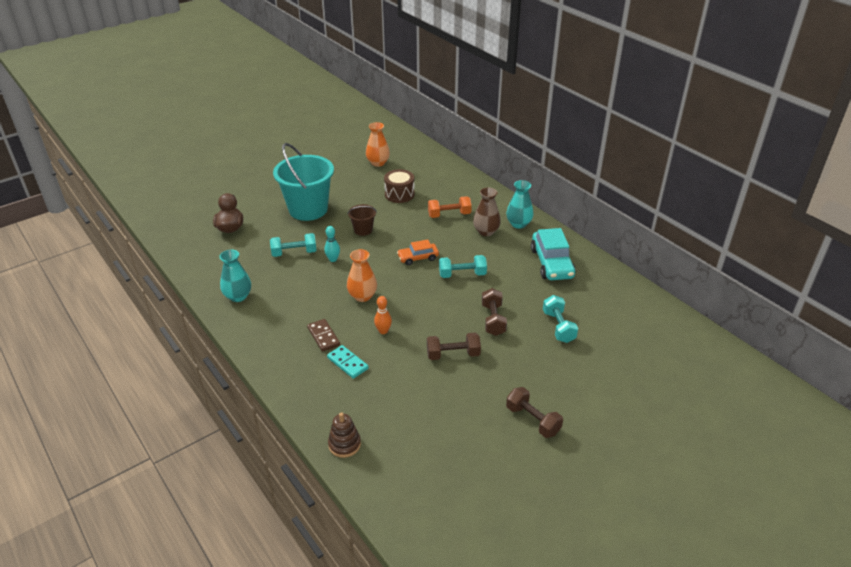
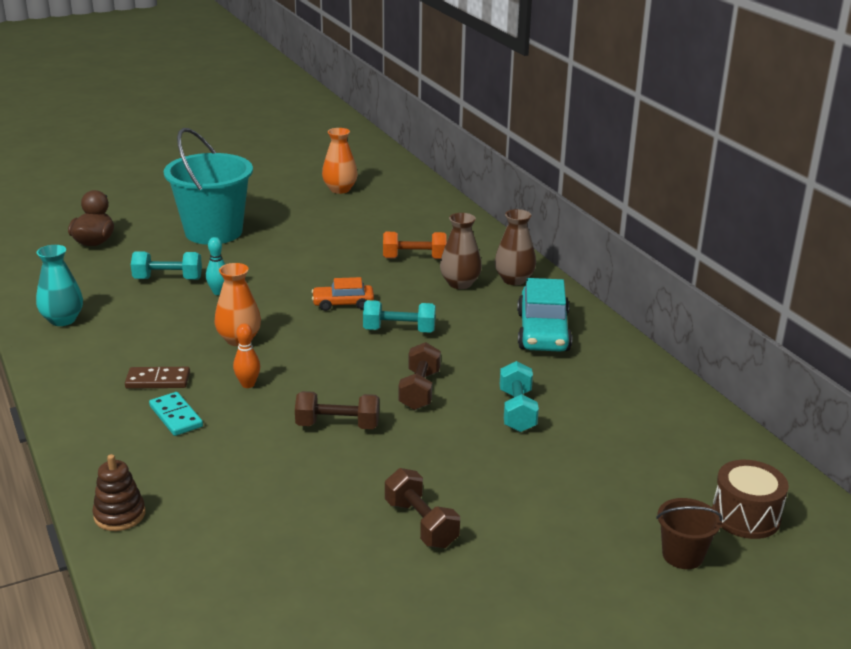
camera: 10 degrees right, 10 degrees down
brown domino [307,319,340,352] -> brown domino turned 75 degrees counterclockwise [125,367,190,389]
brown bucket [348,204,377,236] -> brown bucket moved to [656,498,723,569]
brown drum [384,169,415,203] -> brown drum moved to [712,460,789,539]
turquoise vase [506,180,534,229] -> brown vase [495,209,536,285]

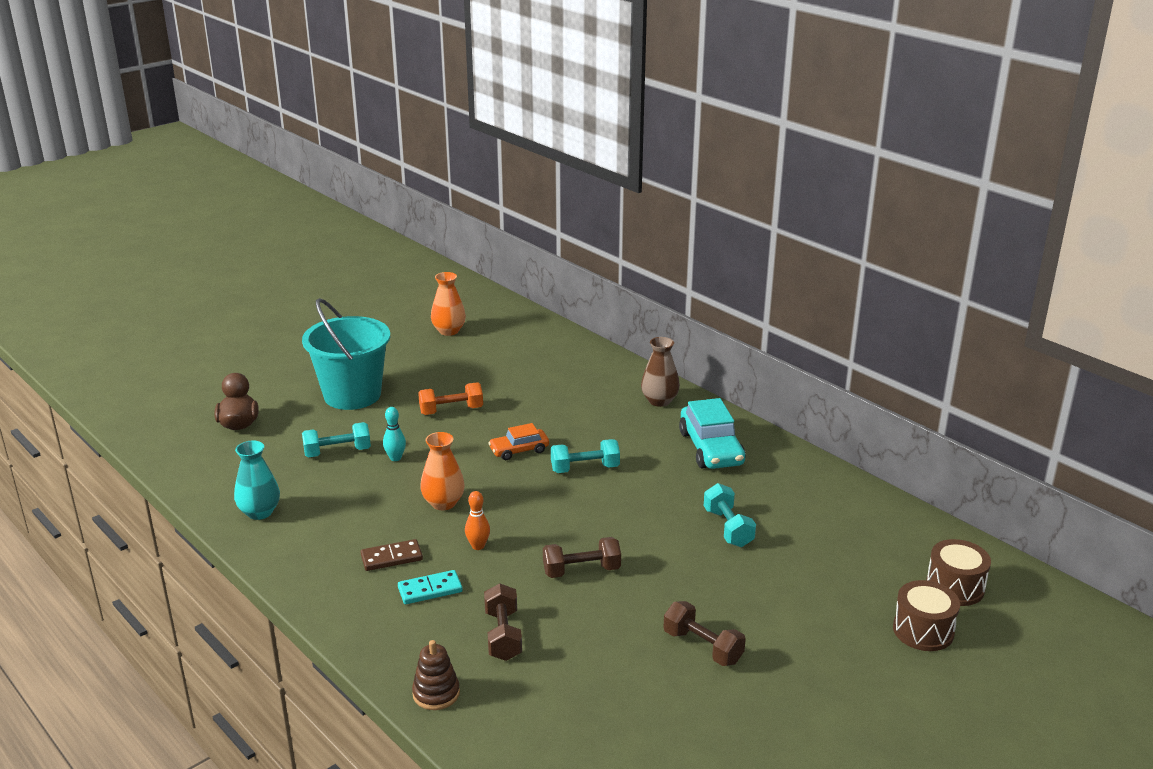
camera: 15 degrees left, 0 degrees up
turquoise domino [149,392,203,436] -> turquoise domino turned 60 degrees counterclockwise [398,570,463,604]
orange dumbbell [383,232,446,259] -> orange dumbbell moved to [418,382,483,415]
brown dumbbell [398,342,441,410] -> brown dumbbell moved to [484,583,522,661]
brown vase [440,213,482,289] -> none
brown bucket [656,498,723,569] -> brown drum [893,580,960,651]

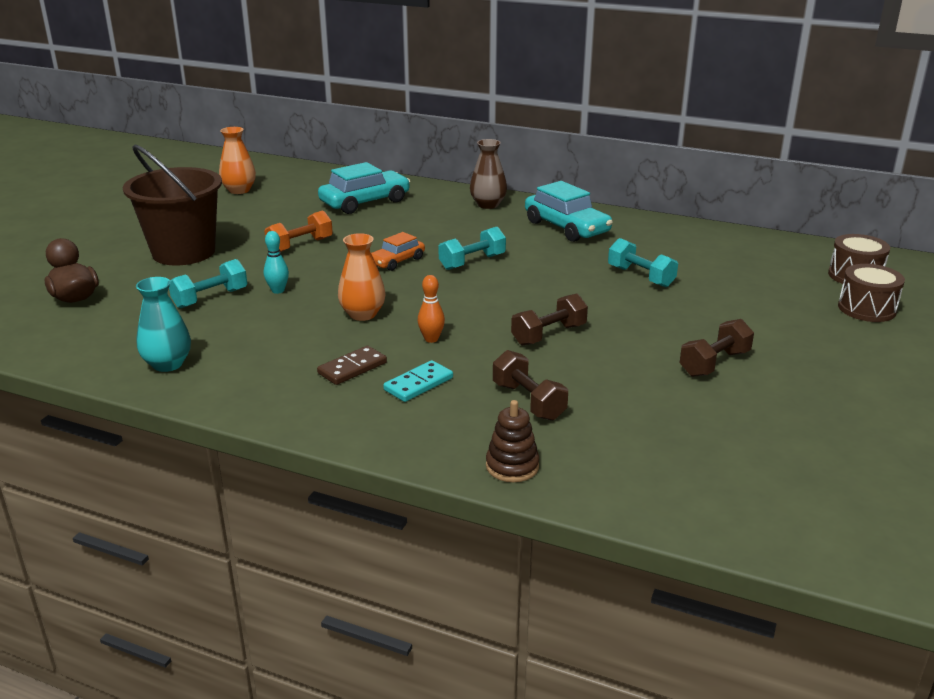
camera: 25 degrees left, 0 degrees up
turquoise bucket [302,298,390,410] -> brown bucket [123,144,222,265]
brown dumbbell [663,601,746,666] -> brown dumbbell turned 60 degrees counterclockwise [680,319,754,377]
none -> turquoise car [318,162,410,214]

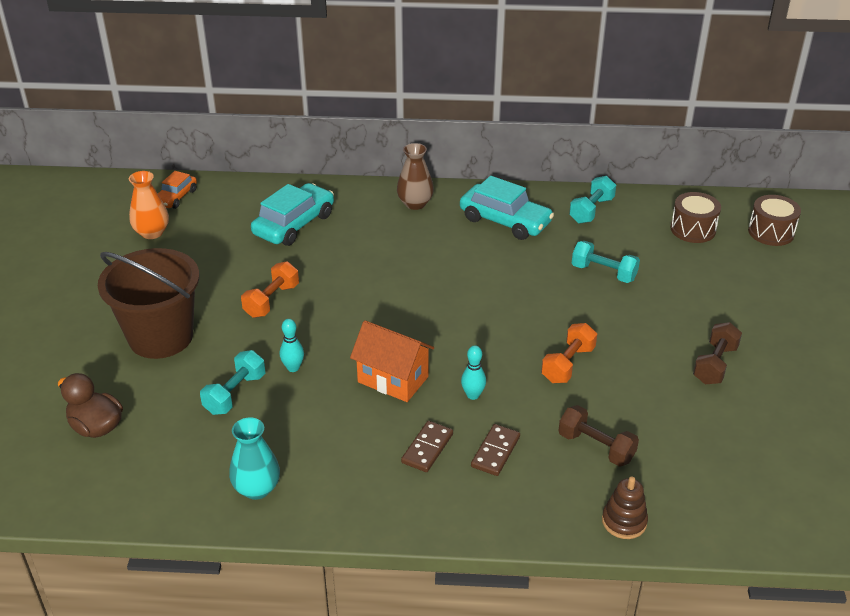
camera: 20 degrees left, 10 degrees up
orange vase [338,233,385,321] -> orange house [350,320,434,402]
orange car [371,232,425,271] -> orange car moved to [158,171,197,209]
turquoise domino [383,360,453,402] -> brown domino [471,424,520,476]
orange bowling pin [418,275,445,343] -> turquoise bowling pin [461,345,486,400]
turquoise dumbbell [438,227,506,270] -> turquoise dumbbell moved to [569,176,616,224]
brown dumbbell [511,293,588,346] -> orange dumbbell [541,323,597,383]
brown drum [838,264,905,322] -> brown drum moved to [671,192,721,243]

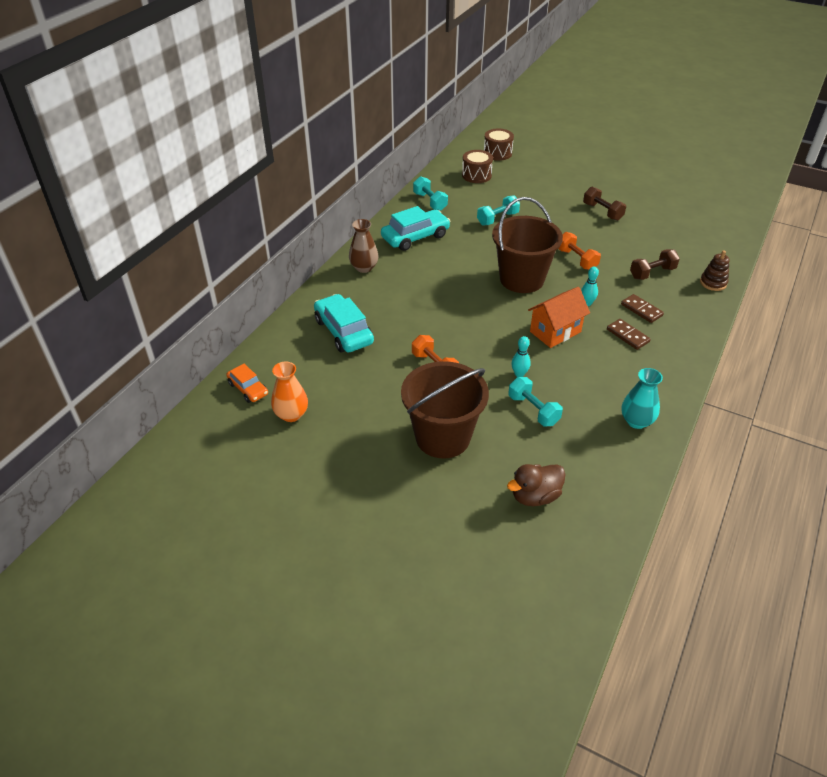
camera: 65 degrees left, 5 degrees up
none -> brown bucket [492,197,563,293]

